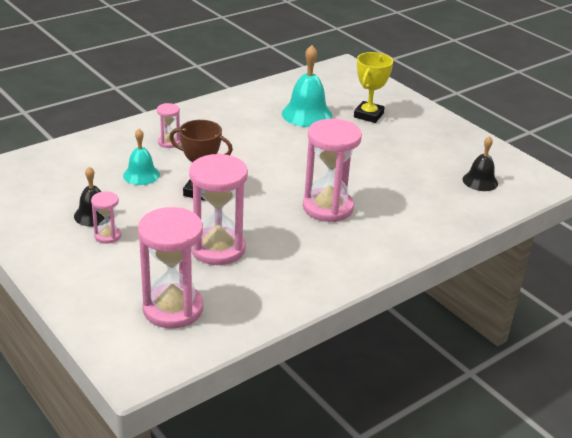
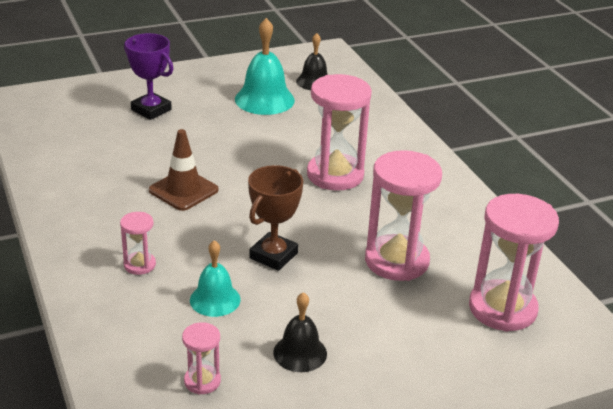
camera: 75 degrees left, 0 degrees up
pink hourglass [91,191,121,244] -> pink hourglass moved to [182,322,221,395]
turquoise bell [282,45,332,127] -> turquoise bell moved to [235,18,295,115]
yellow trophy [354,52,393,123] -> purple trophy [124,33,174,120]
none -> brown traffic cone [149,129,219,211]

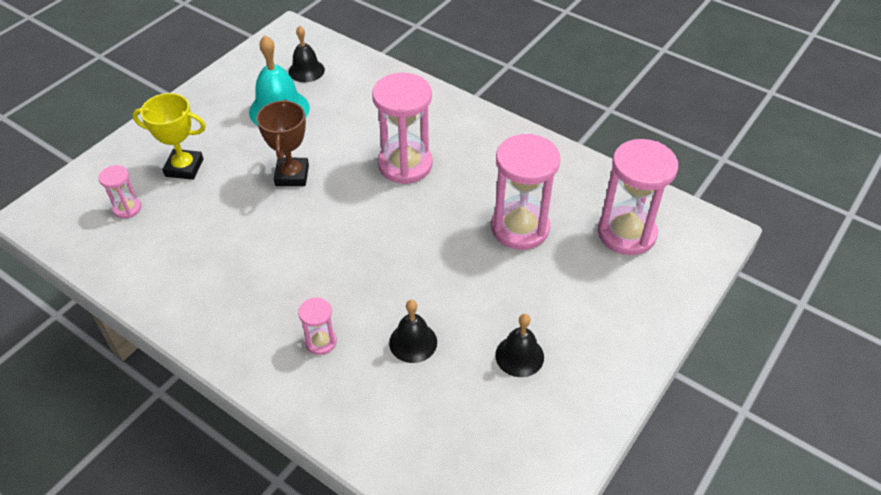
camera: 30 degrees left, 15 degrees up
purple trophy [124,33,174,120] -> yellow trophy [133,93,206,180]
brown traffic cone [149,129,219,211] -> none
pink hourglass [182,322,221,395] -> pink hourglass moved to [99,165,141,219]
turquoise bell [190,240,240,317] -> black bell [389,300,437,363]
brown trophy [248,165,303,271] -> brown trophy moved to [256,99,309,186]

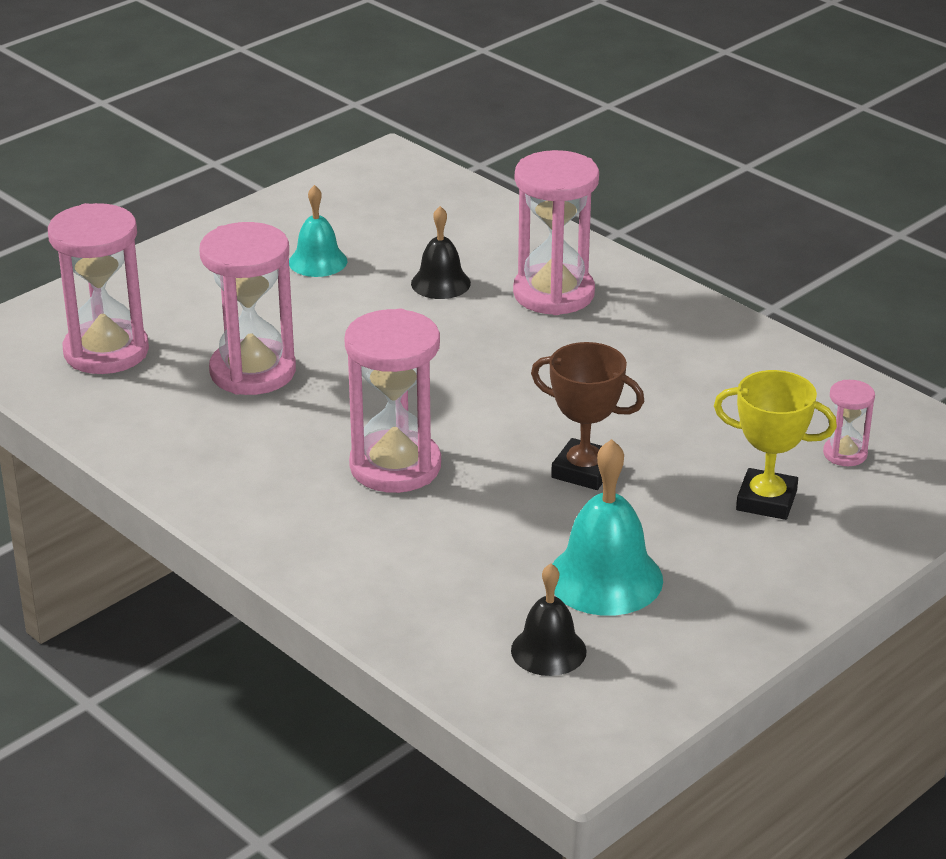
camera: 170 degrees left, 15 degrees down
brown trophy [256,99,309,186] -> brown trophy turned 75 degrees counterclockwise [531,342,644,490]
pink hourglass [298,297,337,355] -> pink hourglass [513,150,599,315], size x2.07
black bell [495,314,544,377] -> turquoise bell [289,185,347,277]

